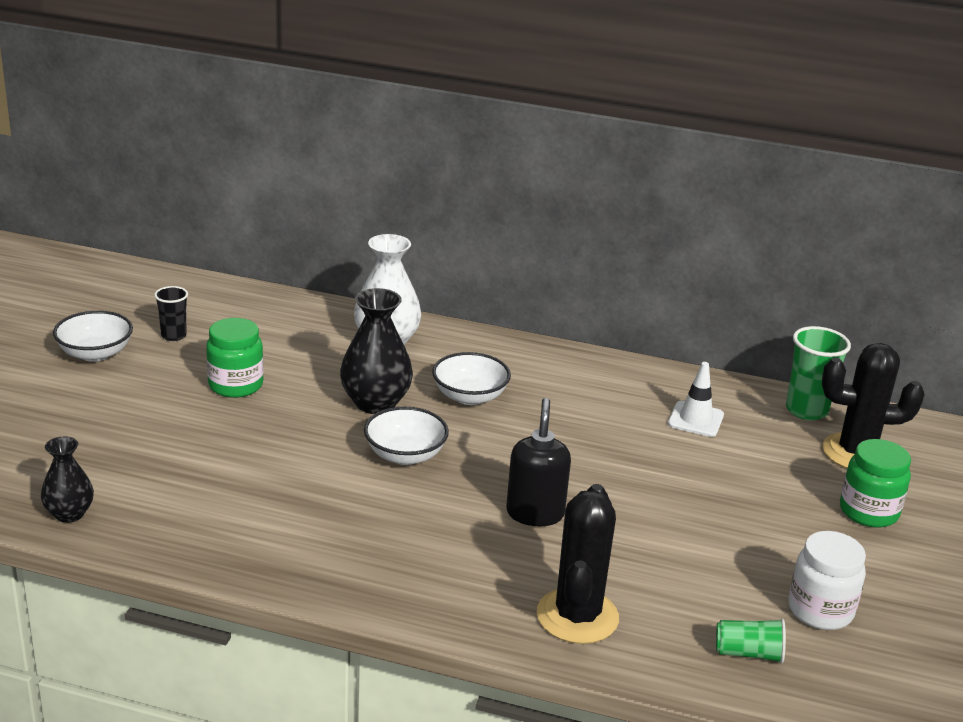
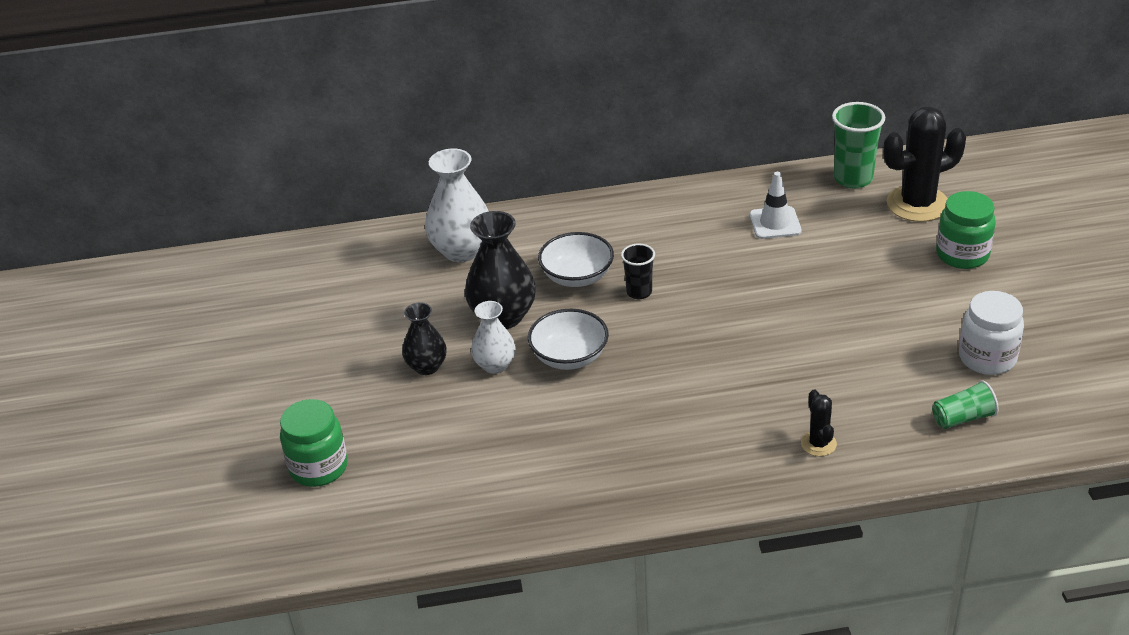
camera: 20 degrees left, 10 degrees up
black vase [41,436,94,523] -> black vase moved to [402,302,447,375]
white bowl [53,311,133,362] -> none
black cup [154,286,188,341] -> black cup moved to [621,243,655,299]
green jar [206,318,264,398] -> green jar moved to [280,399,348,487]
black soap dispenser [506,398,571,527] -> none
black cactus [537,484,619,644] -> black cactus [801,389,837,456], size x0.48
none -> white vase [471,301,516,374]

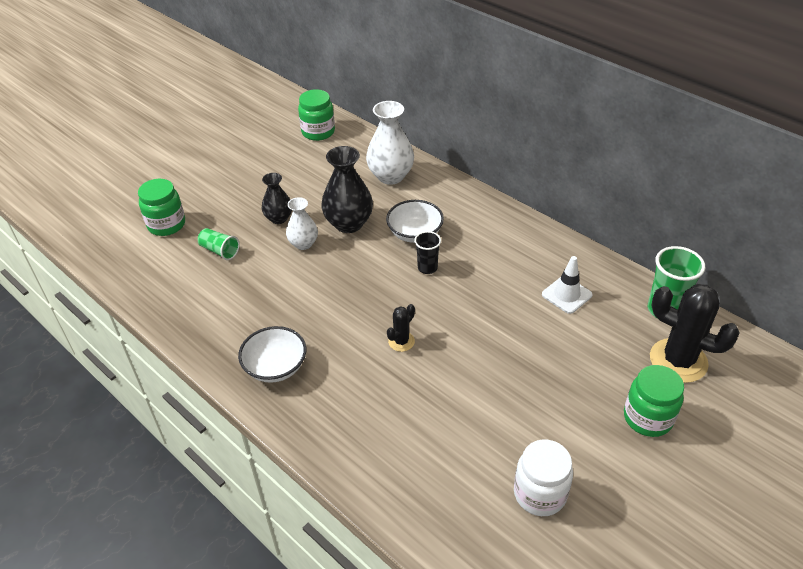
camera: 50 degrees right, 5 degrees up
white bowl [528,309,609,370] -> white bowl moved to [238,326,306,383]
black cactus [801,389,837,456] -> black cactus moved to [387,304,415,352]
green cup [932,380,999,429] -> green cup moved to [198,228,240,260]
none -> green jar [298,89,335,141]

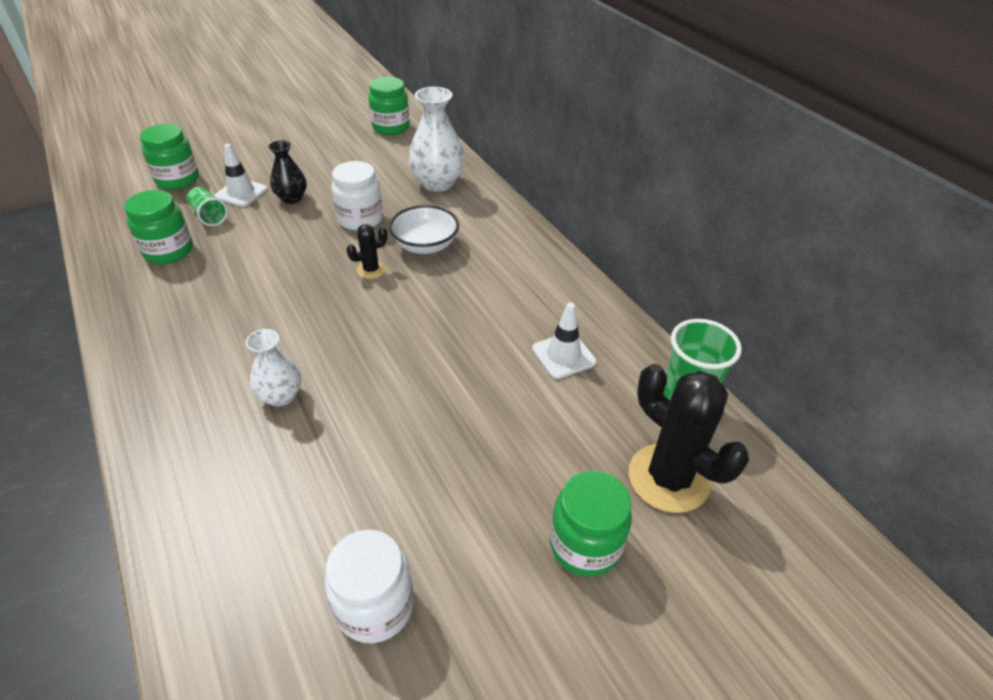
camera: 15 degrees right, 0 degrees up
white bowl [238,326,306,383] -> none
white vase [286,197,318,250] -> white vase moved to [246,329,301,407]
black vase [321,146,373,233] -> white jar [332,161,383,231]
black cactus [387,304,415,352] -> black cactus moved to [347,224,388,279]
black cup [414,231,441,274] -> none
none -> green jar [124,190,193,264]
none -> white traffic cone [214,144,268,207]

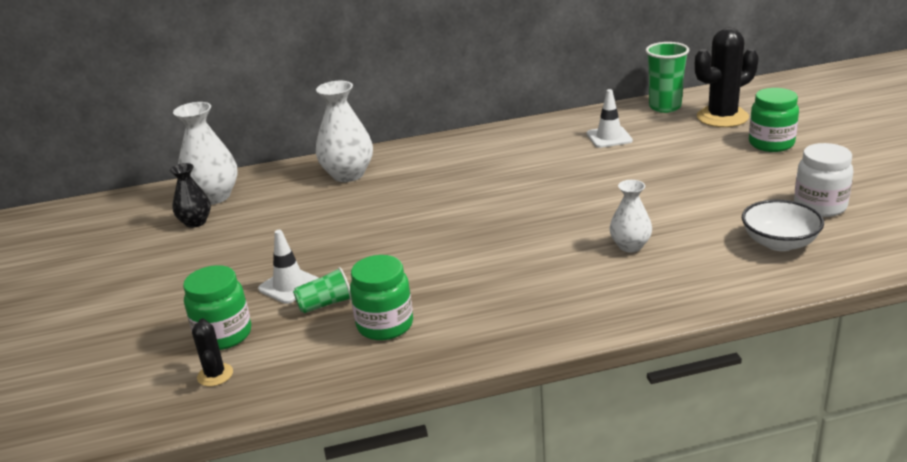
camera: 70 degrees left, 15 degrees down
black vase [268,140,307,204] -> black vase moved to [170,163,211,228]
white jar [332,161,383,231] -> none
black cactus [347,224,388,279] -> black cactus moved to [192,318,233,386]
green jar [368,77,410,135] -> white vase [173,102,238,205]
white bowl [389,205,459,254] -> white bowl moved to [742,200,824,251]

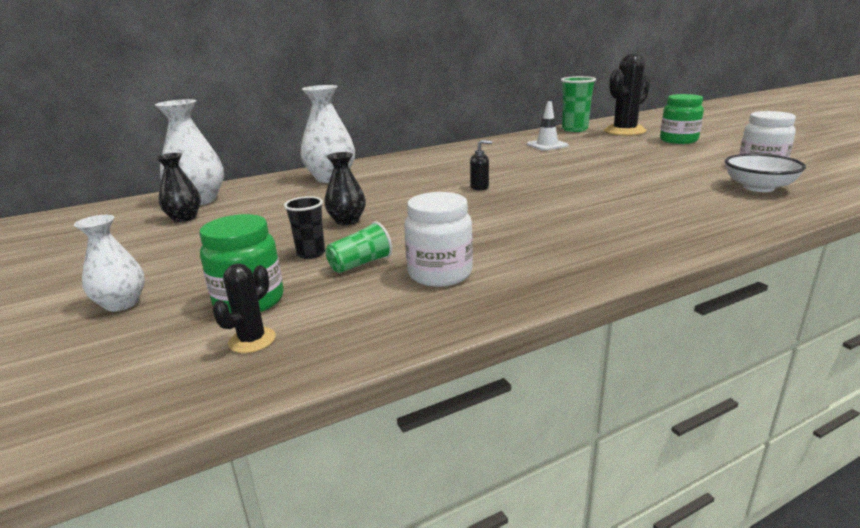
camera: 15 degrees left, 5 degrees down
black cactus [192,318,233,386] -> black cactus turned 60 degrees clockwise [213,264,276,353]
white traffic cone [258,230,319,304] -> black cup [284,196,325,259]
green jar [350,255,413,340] -> white jar [404,192,473,287]
white vase [610,180,652,252] -> white vase moved to [74,215,145,312]
none -> black vase [324,152,366,225]
none -> black soap dispenser [470,140,492,190]

